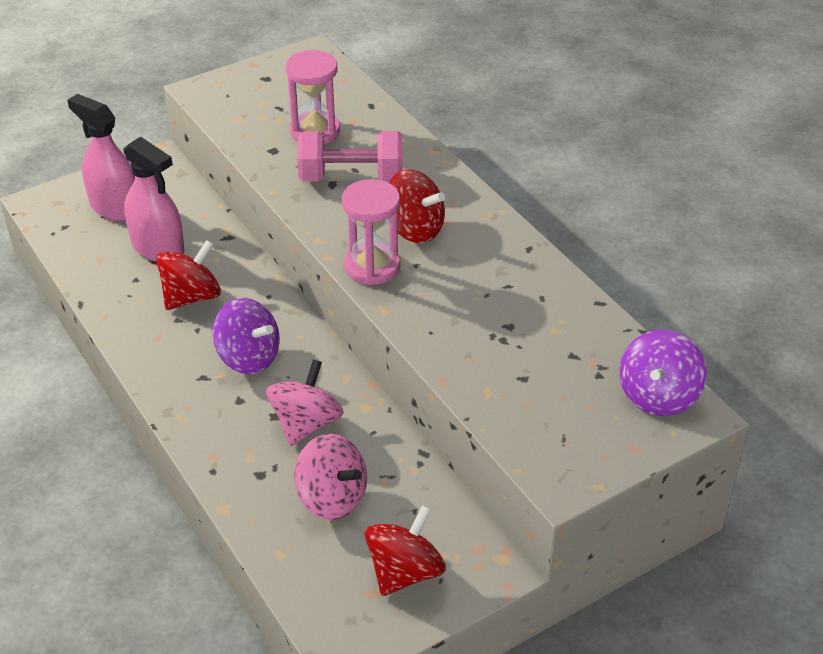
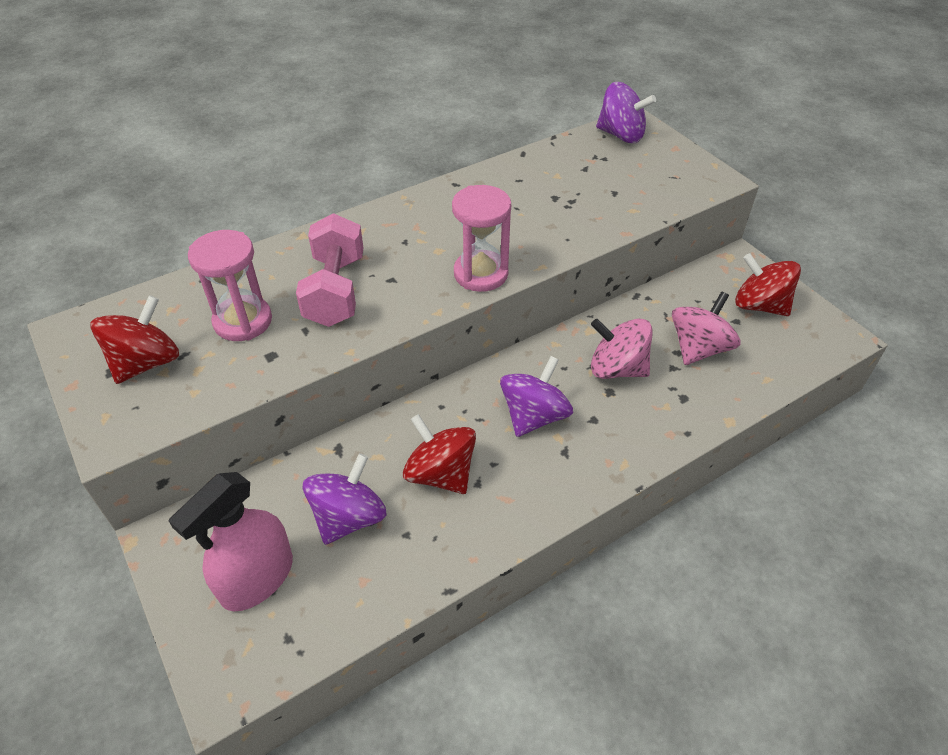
camera: 90 degrees left, 5 degrees up
pink spray bottle [123,137,184,262] -> purple spinning top [303,453,387,545]
red spinning top [389,169,445,243] -> red spinning top moved to [90,295,179,384]

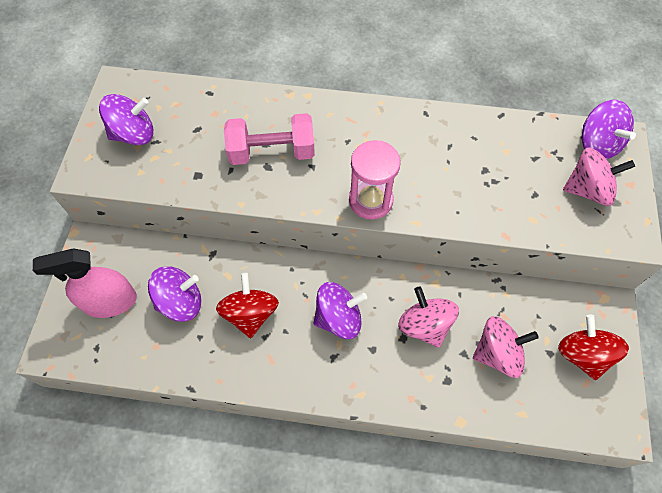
camera: 40 degrees right, 15 degrees up
red spinning top [90,295,179,384] -> purple spinning top [99,94,154,145]
pink hourglass [188,230,272,341] -> none
pink dumbbell [296,213,364,327] -> pink dumbbell turned 45 degrees clockwise [224,113,315,165]
none -> pink spinning top [563,147,635,206]

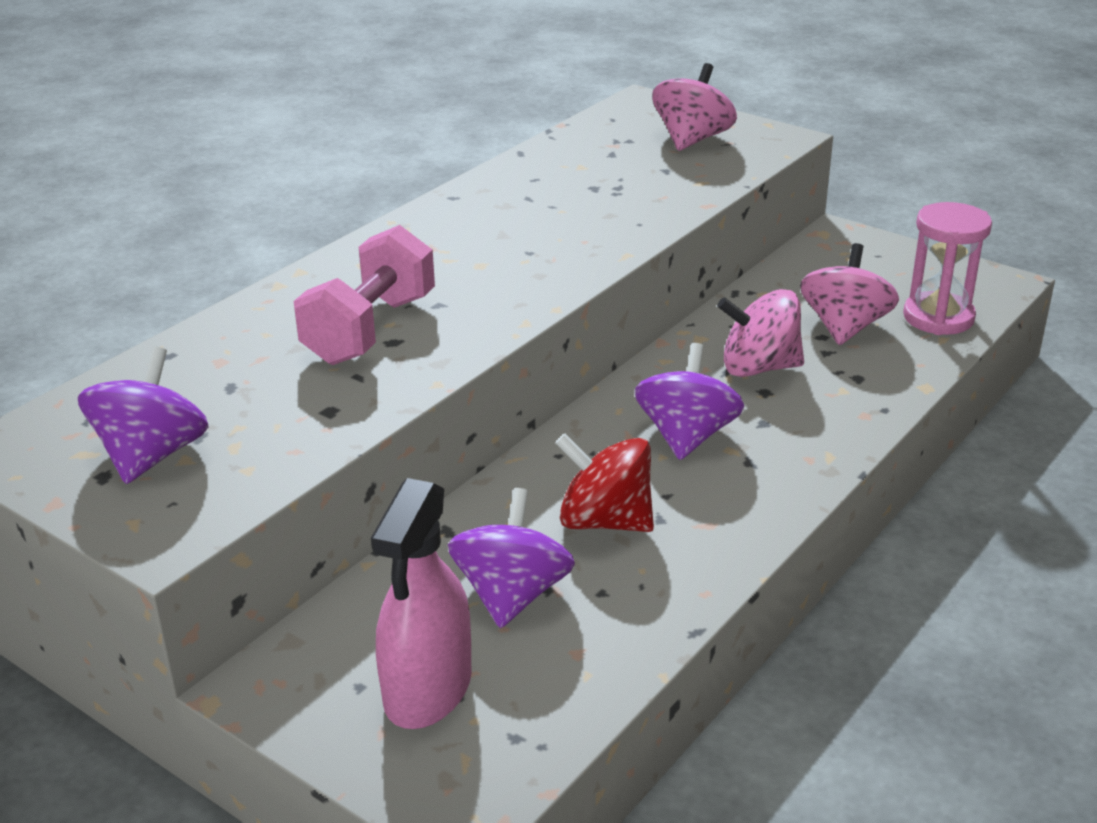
camera: 60 degrees left, 30 degrees down
pink hourglass [349,140,401,220] -> pink hourglass moved to [903,202,992,335]
red spinning top [558,315,629,380] -> none
purple spinning top [582,100,636,159] -> none

